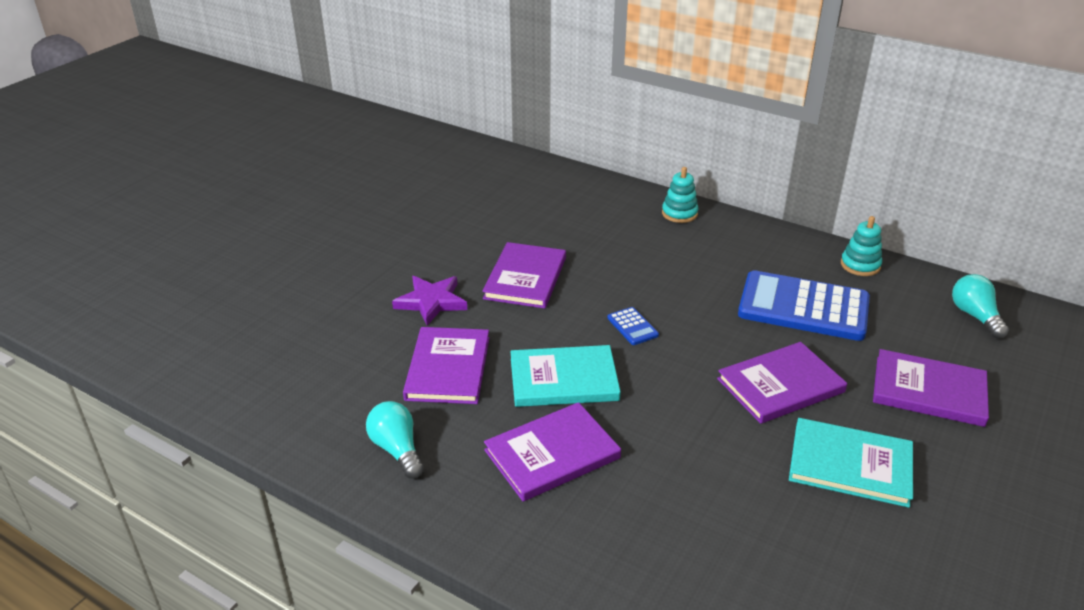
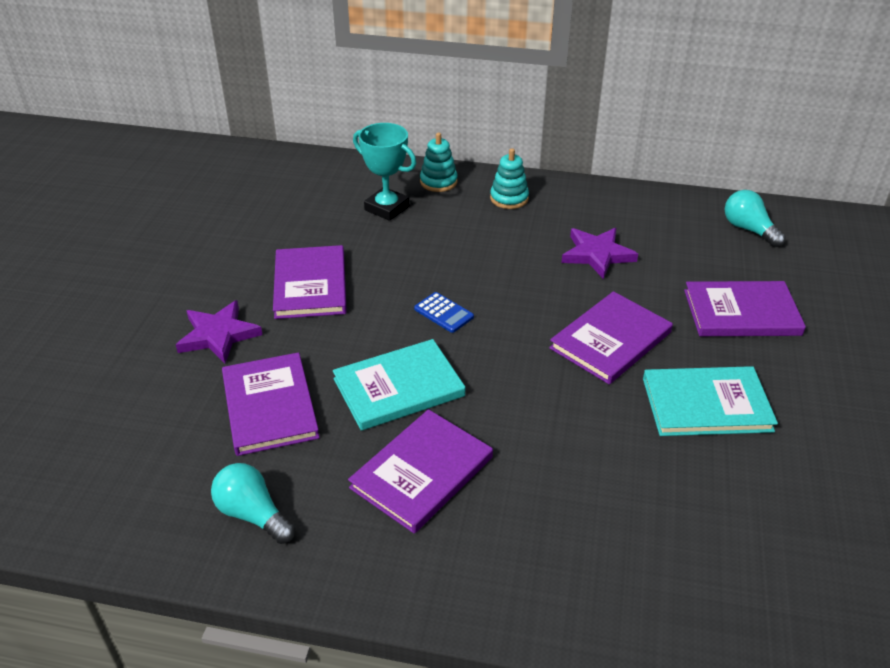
camera: 20 degrees left, 5 degrees up
blue calculator [738,270,870,341] -> purple star [561,228,638,279]
turquoise stacking toy [841,216,882,276] -> turquoise stacking toy moved to [490,148,529,209]
none -> turquoise trophy [353,123,416,221]

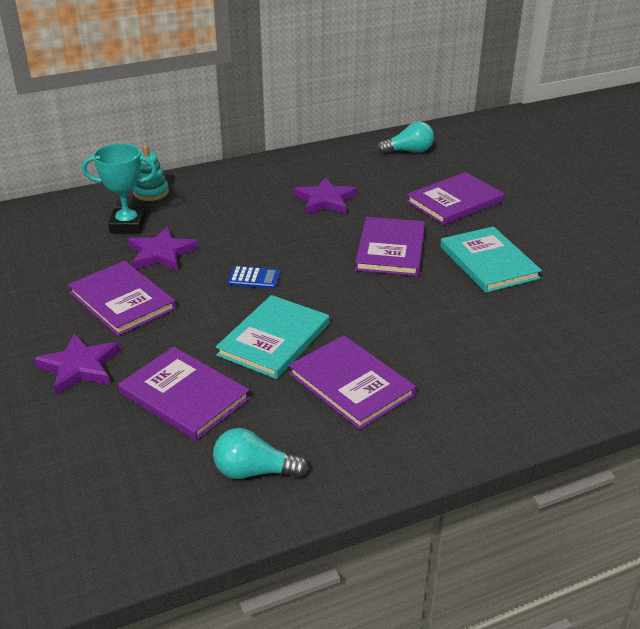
camera: 35 degrees left, 5 degrees down
purple book [348,409,493,534] -> purple book turned 45 degrees counterclockwise [289,335,416,430]
turquoise stacking toy [490,148,529,209] -> none
turquoise book [643,366,778,436] -> turquoise book turned 75 degrees counterclockwise [440,226,542,293]
turquoise light bulb [725,190,786,247] -> turquoise light bulb turned 150 degrees clockwise [377,121,434,154]
none -> purple star [129,227,198,271]

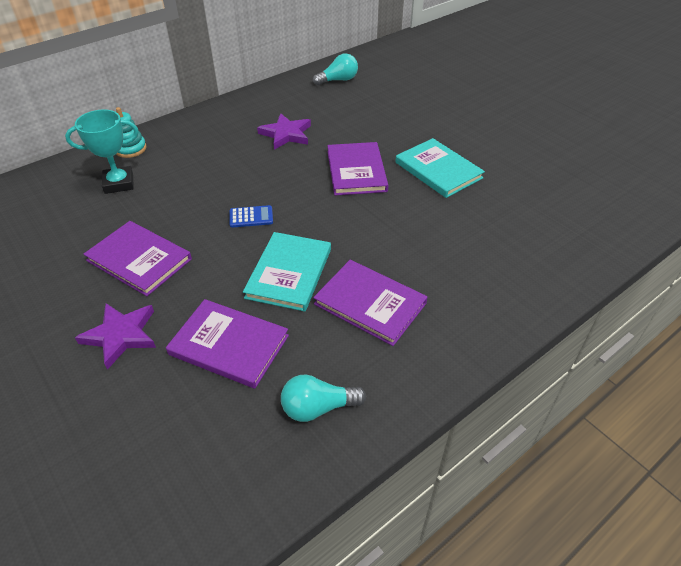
camera: 15 degrees left, 10 degrees up
purple star [129,227,198,271] -> none
purple book [406,172,504,225] -> none

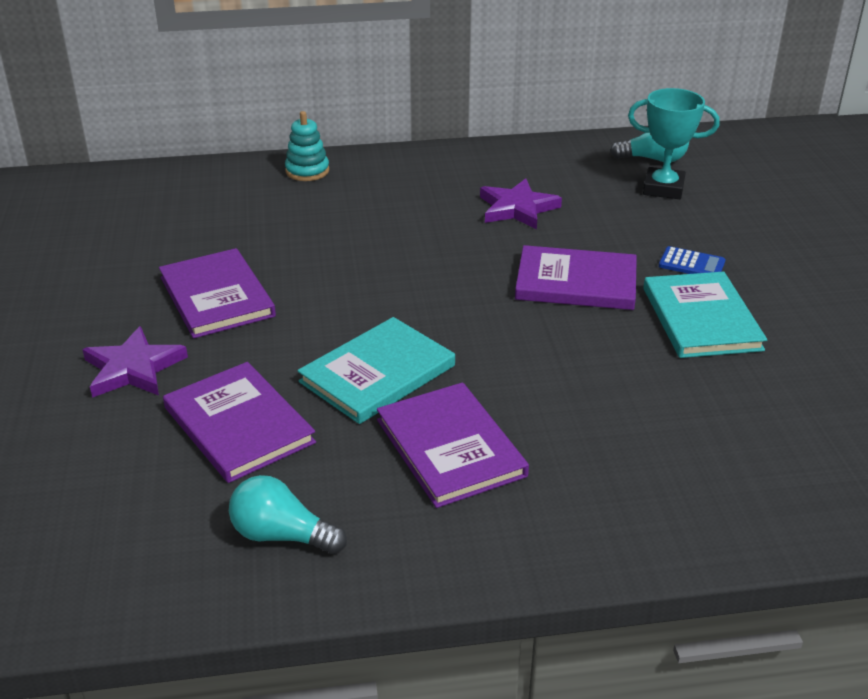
camera: 30 degrees right, 10 degrees down
turquoise trophy [65,109,138,194] -> turquoise trophy moved to [628,88,720,199]
blue calculator [229,205,273,228] -> blue calculator moved to [659,246,725,274]
purple book [327,142,388,196] -> purple book turned 75 degrees clockwise [515,245,637,310]

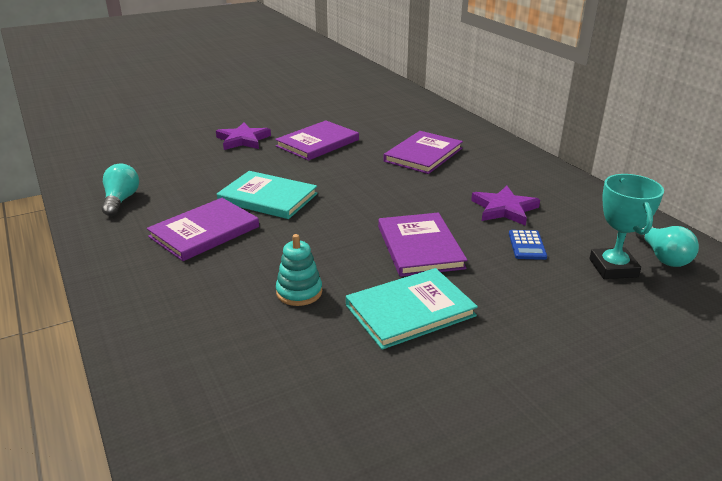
camera: 70 degrees right, 5 degrees down
purple book [163,362,316,483] -> purple book moved to [383,131,463,174]
turquoise stacking toy [285,111,329,181] -> turquoise stacking toy moved to [276,234,322,306]
blue calculator [659,246,725,274] -> blue calculator moved to [509,230,547,260]

